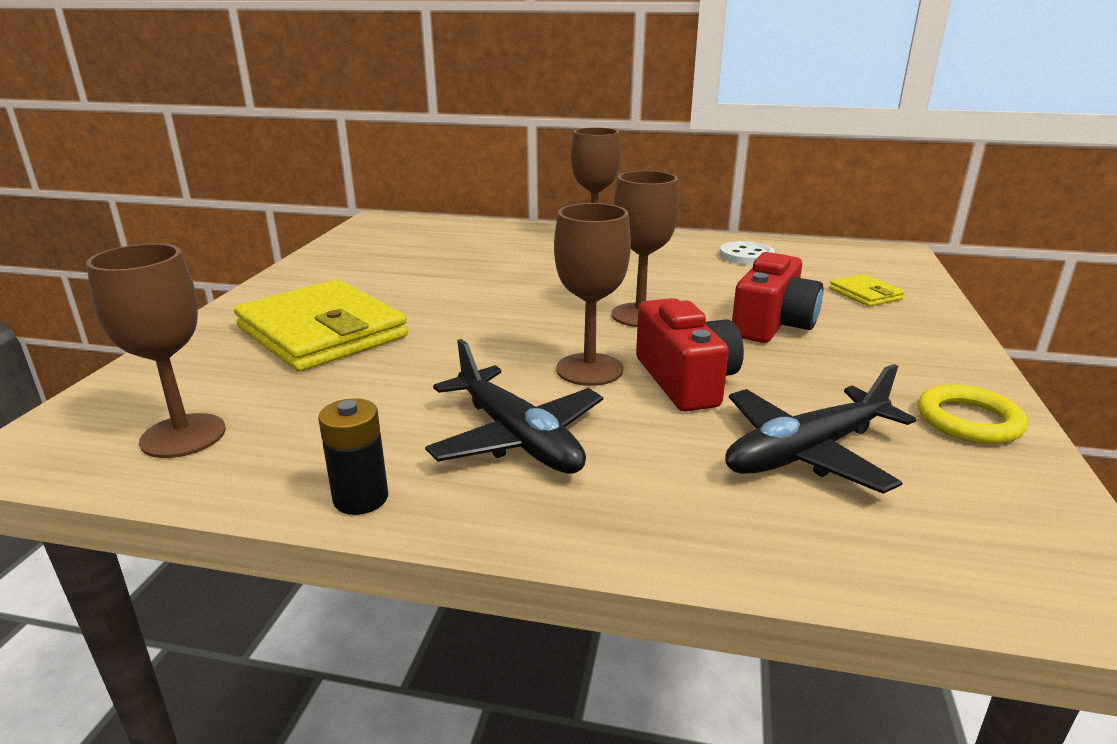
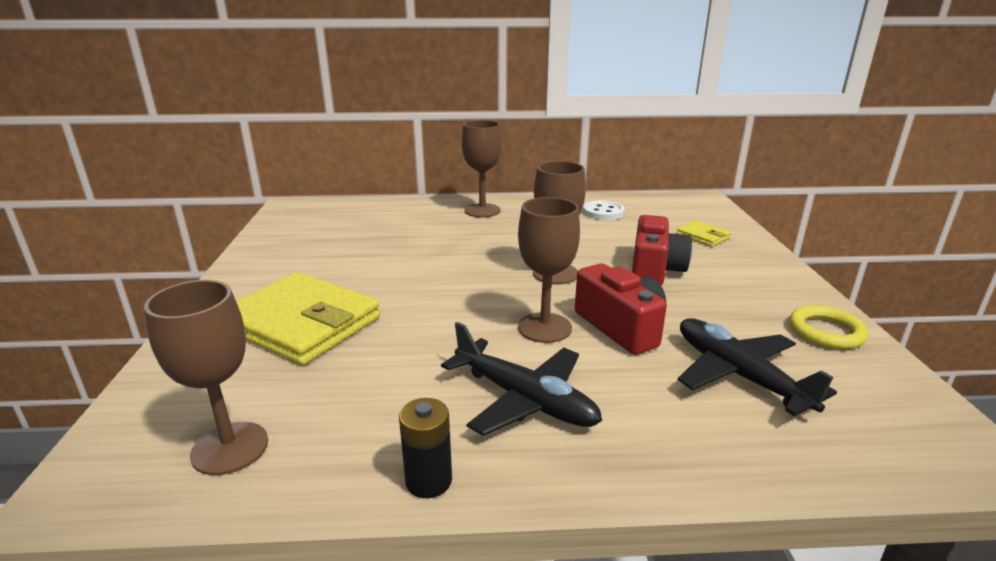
camera: 15 degrees left, 0 degrees up
black plane [725,364,916,494] -> black plane turned 105 degrees clockwise [678,318,837,416]

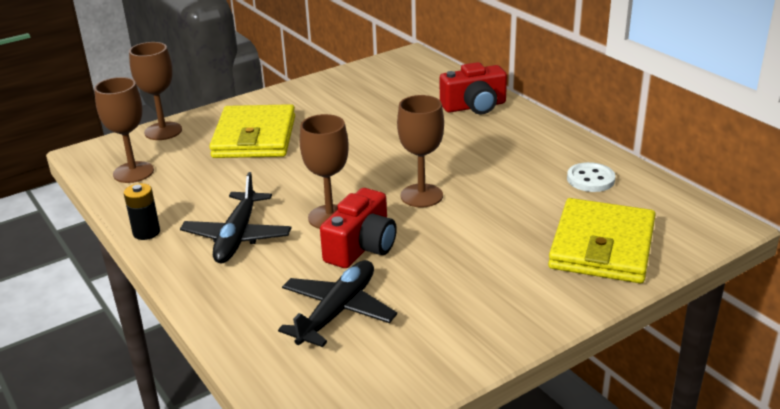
camera: 60 degrees right, 5 degrees up
brown goblet [462,120,502,217] -> brown goblet moved to [129,42,182,140]
red camera [632,215,692,286] -> red camera moved to [440,62,507,114]
yellow wallet [677,221,731,246] -> yellow wallet [548,198,656,283], size x2.27
yellow ring [789,305,868,349] -> none

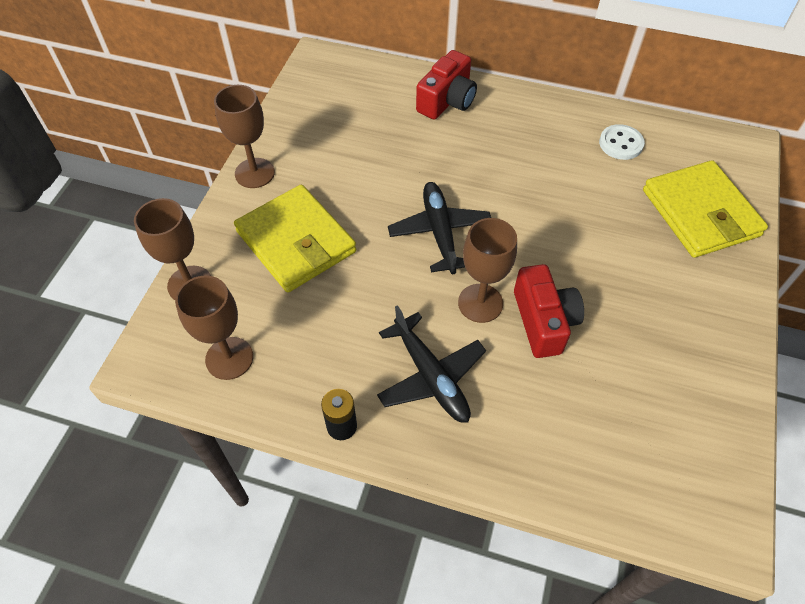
camera: 40 degrees left, 25 degrees up
black plane [278,260,397,347] -> black plane moved to [388,182,491,274]
brown goblet [397,95,444,207] -> brown goblet moved to [214,85,275,188]

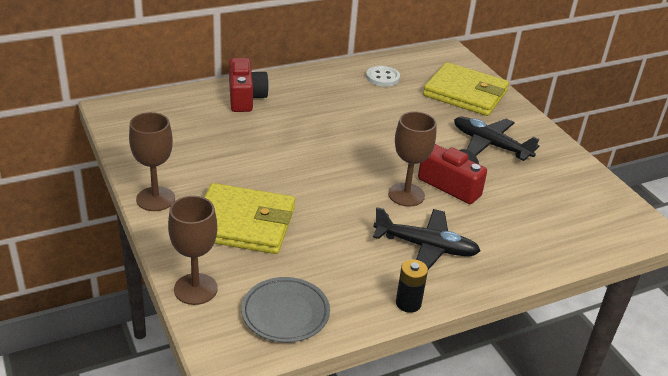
camera: 45 degrees left, 20 degrees down
brown goblet [175,275,253,380] -> grey plate [241,277,330,342]
black plane [388,182,491,274] -> black plane moved to [454,117,539,161]

